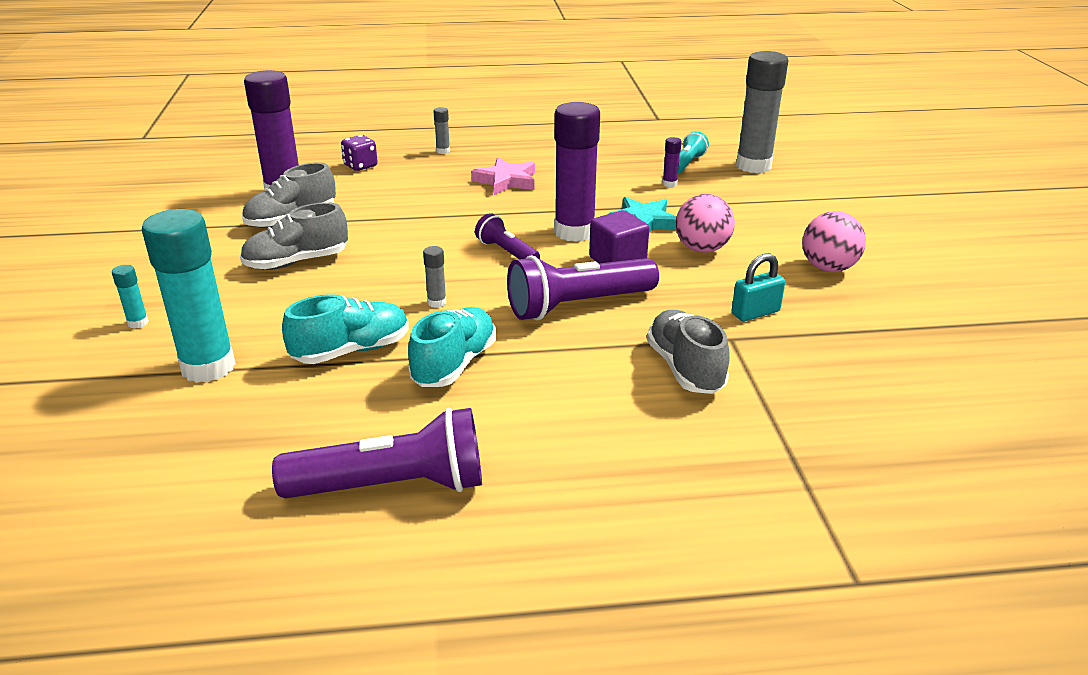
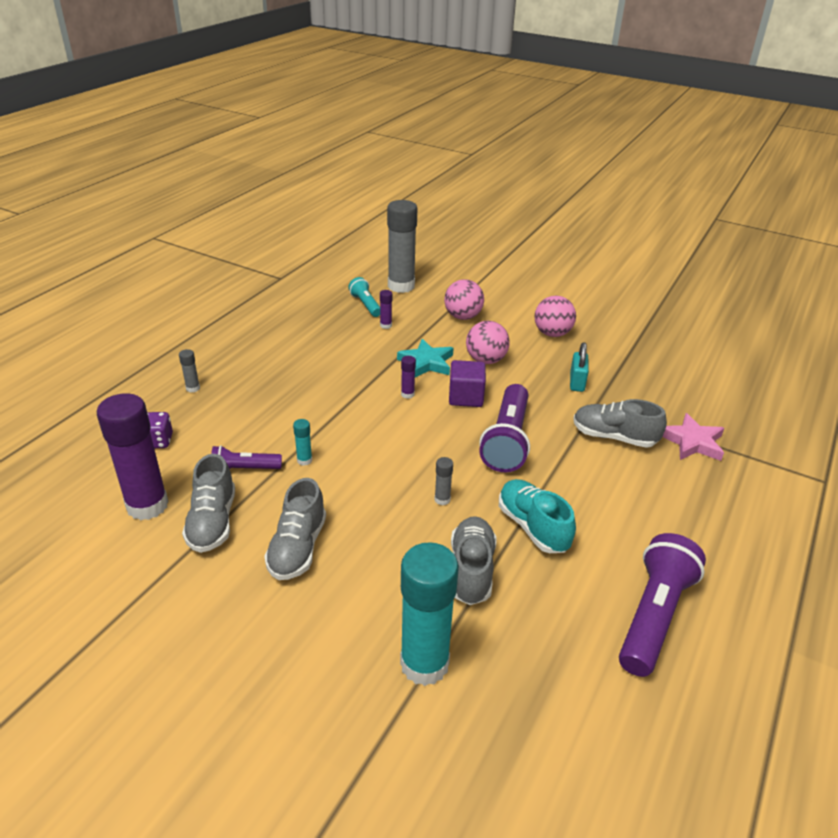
camera: 55 degrees left, 5 degrees up
turquoise glue stick [112,265,149,328] -> turquoise glue stick moved to [293,419,312,466]
turquoise shoe [282,294,409,364] -> grey shoe [451,516,497,605]
pink star [471,158,535,195] -> pink star moved to [662,413,724,461]
purple flashlight [475,213,540,259] -> purple flashlight moved to [211,445,282,469]
purple glue stick [554,102,600,242] -> purple glue stick [401,356,416,399], size x0.41
none -> pink ball [444,279,484,320]

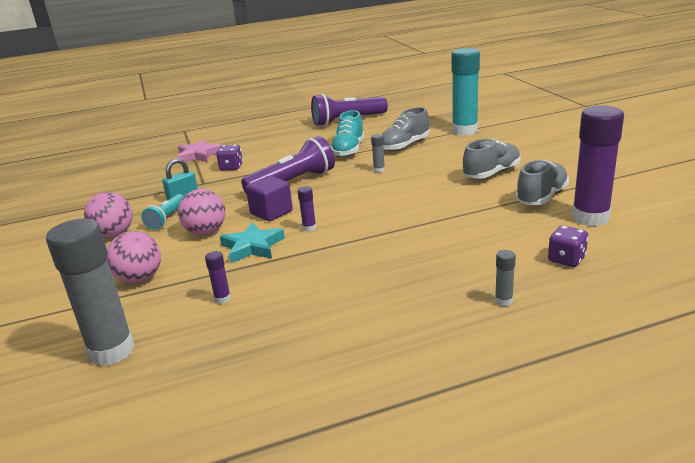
camera: 135 degrees left, 10 degrees down
purple flashlight [211,445,282,469] -> none
turquoise glue stick [293,419,312,466] -> none
turquoise flashlight [348,277,380,317] -> turquoise flashlight moved to [141,194,184,230]
grey shoe [573,399,667,448] -> purple dice [216,145,243,171]

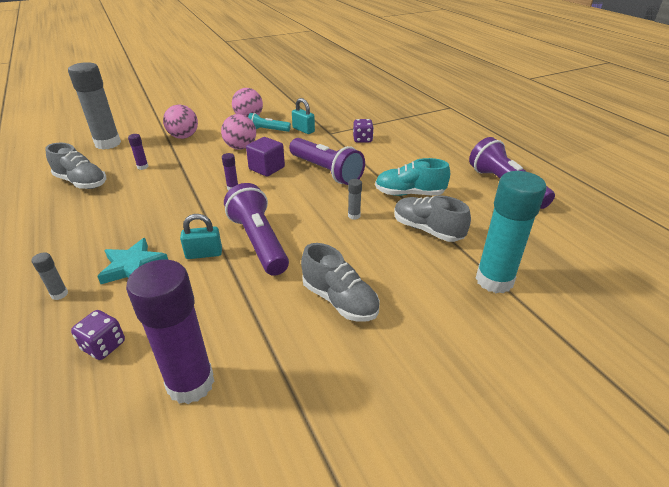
camera: 80 degrees right, 10 degrees up
pink star [177,139,223,162] -> none
turquoise star [220,222,285,263] -> turquoise star moved to [97,238,168,284]
grey shoe [515,160,569,205] -> grey shoe moved to [45,143,107,189]
none -> turquoise padlock [180,214,222,259]
none -> purple flashlight [224,183,289,276]

